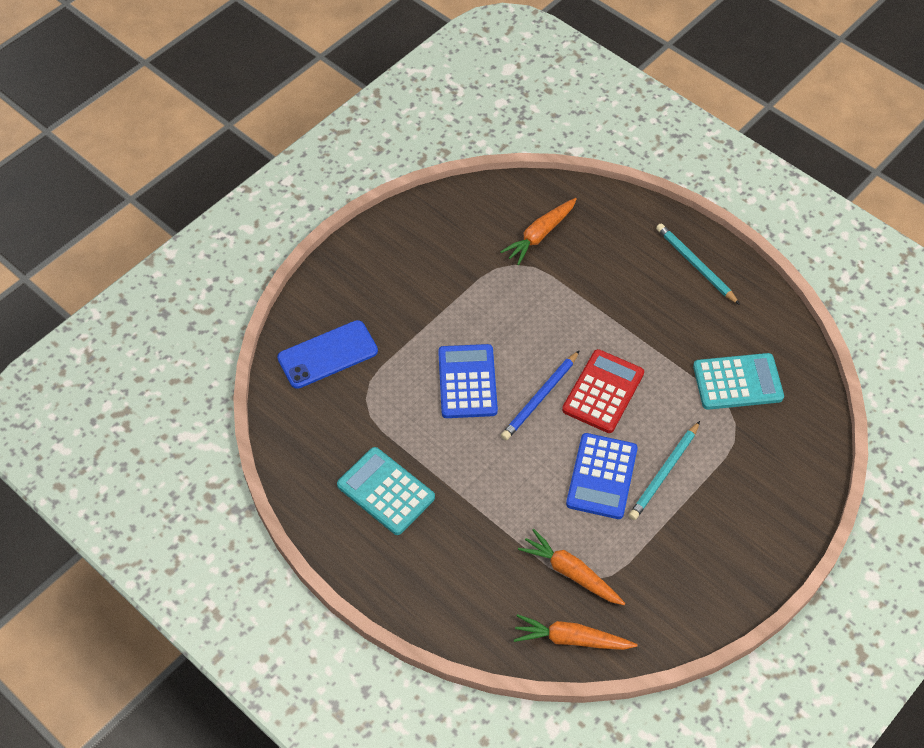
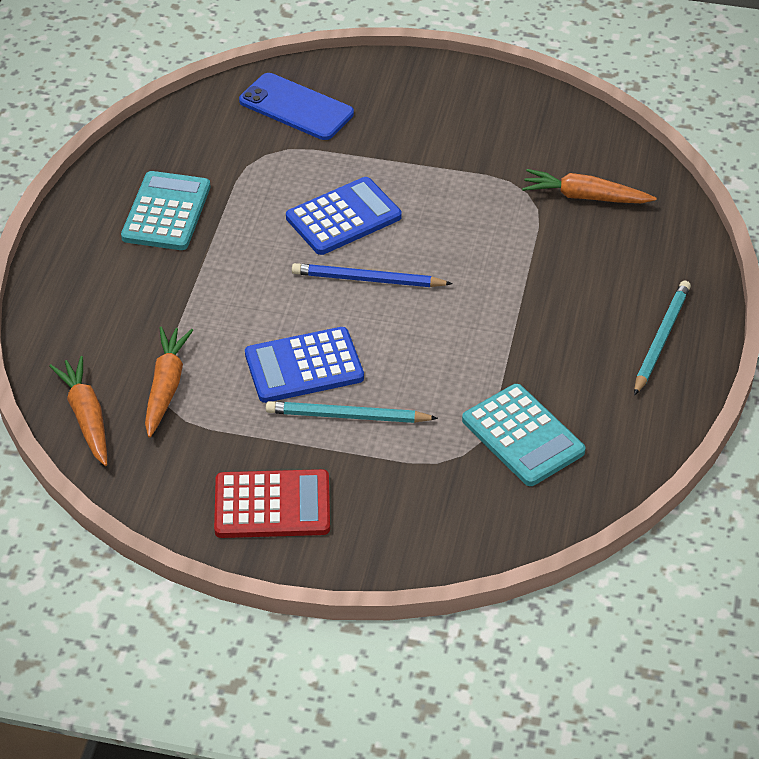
camera: 60 degrees right, 10 degrees down
red calculator [562,349,644,433] -> red calculator moved to [214,469,330,538]

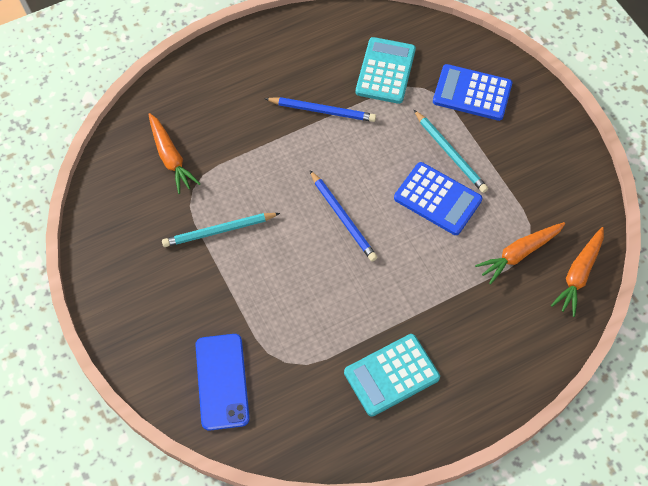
camera: 130 degrees left, 15 degrees up
red calculator [214,469,330,538] -> none
blue calculator [286,177,402,255] -> blue calculator moved to [433,64,512,121]
turquoise pencil [634,281,691,396] -> turquoise pencil moved to [162,213,280,247]
none -> blue pencil [264,97,376,122]

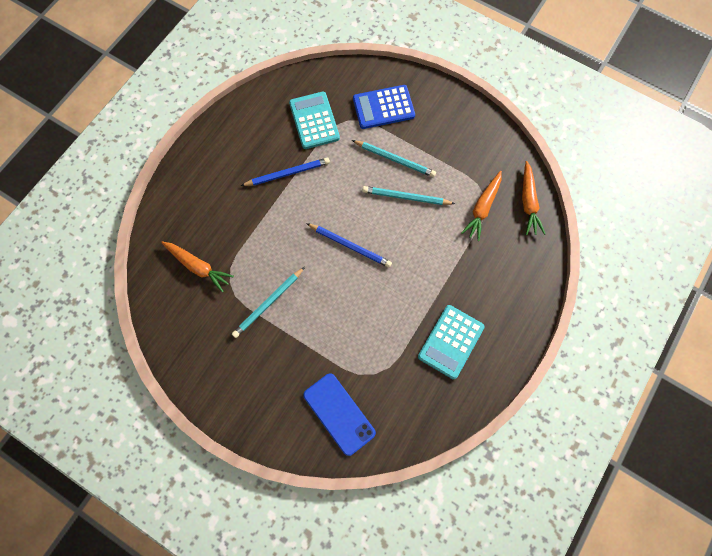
camera: 30 degrees left, 10 degrees up
blue calculator [394,162,482,235] -> turquoise pencil [362,186,455,205]

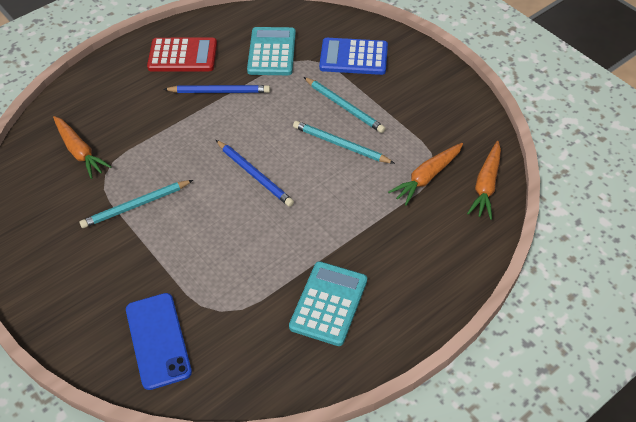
camera: 20 degrees right, 20 degrees down
turquoise calculator [418,305,485,379] -> turquoise calculator turned 150 degrees clockwise [289,261,367,346]
none -> red calculator [147,38,217,71]

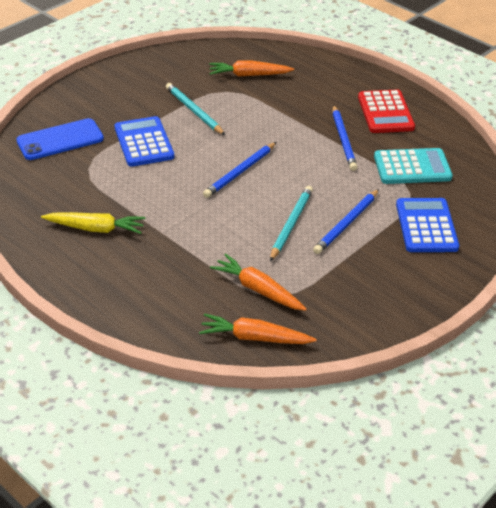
camera: 80 degrees right, 10 degrees down
orange carrot [53,116,111,179] -> orange carrot turned 45 degrees clockwise [209,60,294,77]
turquoise calculator [289,261,367,346] -> yellow carrot [41,212,145,234]
turquoise pencil [304,77,386,133] -> blue pencil [313,189,379,254]
none -> blue calculator [114,116,174,167]

